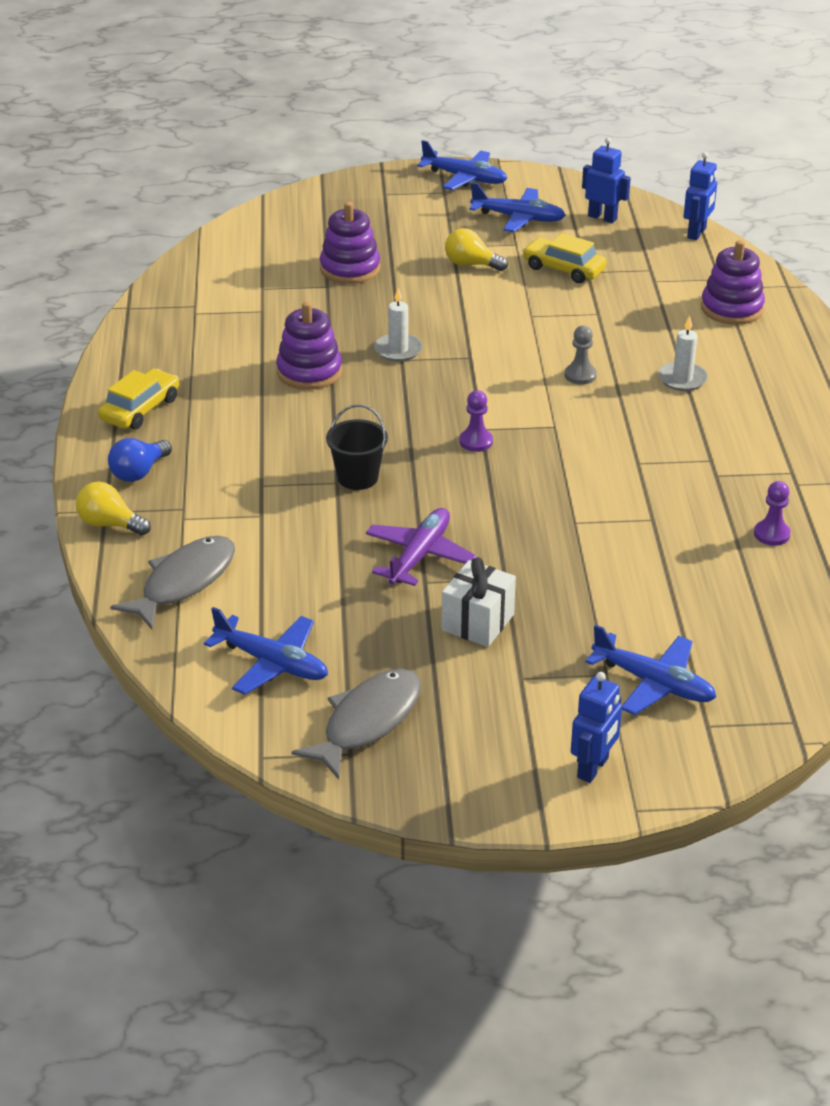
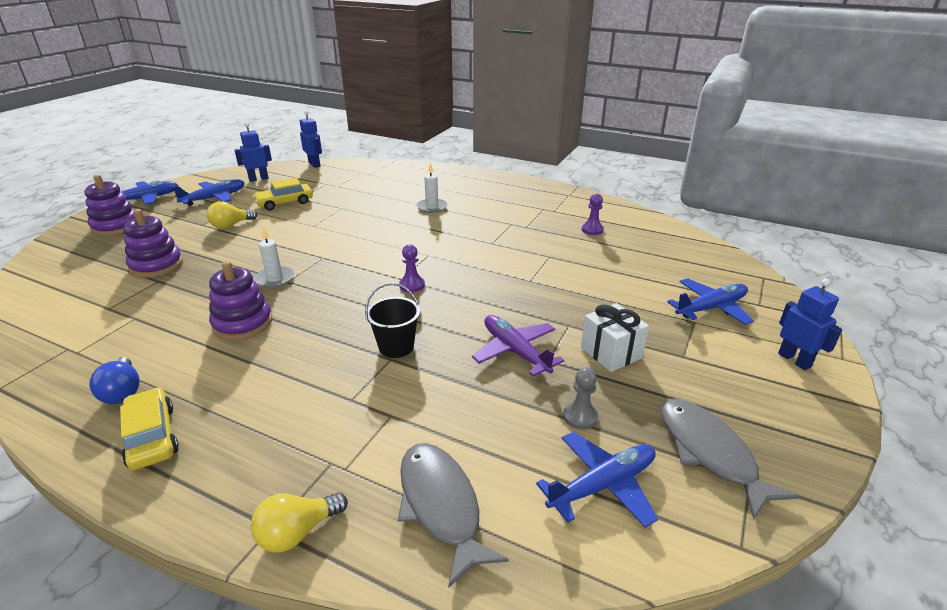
camera: 60 degrees left, 5 degrees down
blue light bulb [108,438,172,482] -> blue light bulb moved to [89,357,140,404]
grey pawn [565,325,597,385] -> grey pawn moved to [563,367,598,430]
purple stacking toy [701,240,765,325] -> purple stacking toy moved to [85,175,135,236]

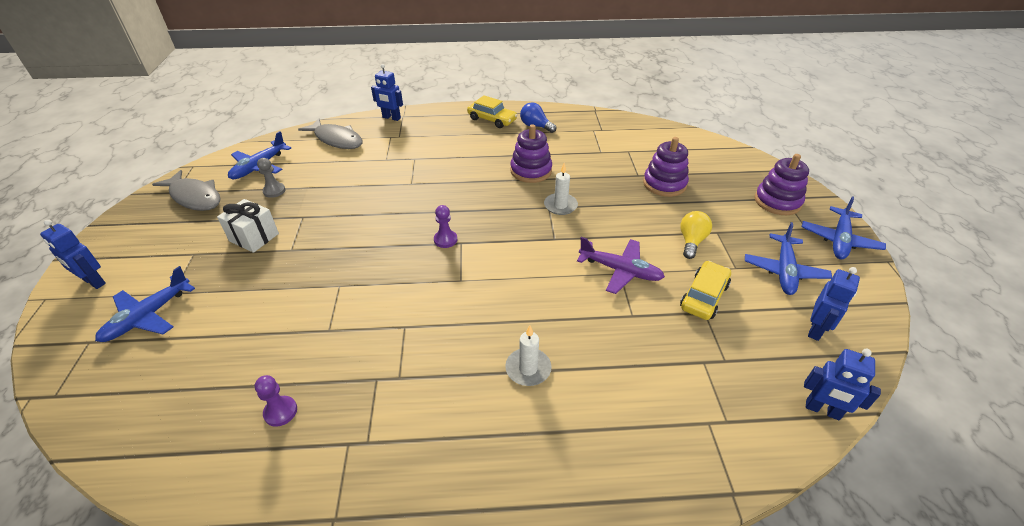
camera: 150 degrees right, 10 degrees up
yellow light bulb [251,492,348,552] -> blue robot [371,64,403,121]
black bucket [365,283,420,358] -> none
purple plane [472,315,564,376] -> purple plane moved to [577,237,665,294]

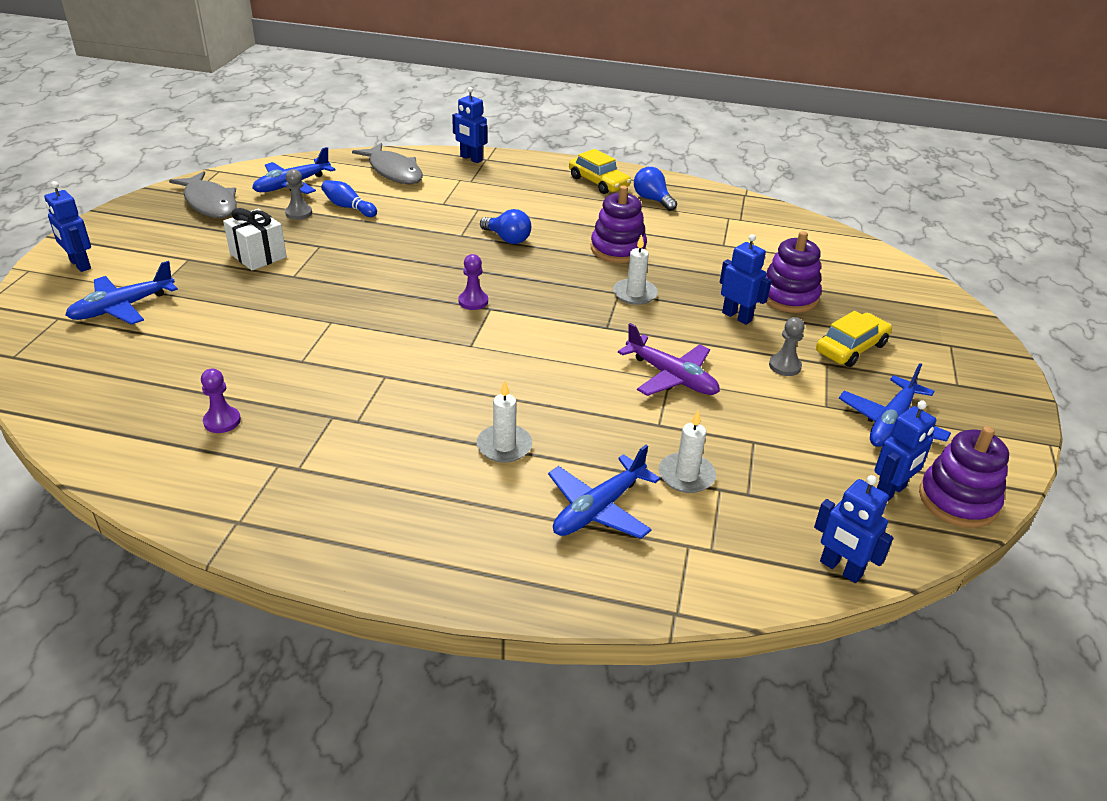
camera: 15 degrees right, 5 degrees down
yellow light bulb [680,211,712,259] -> grey pawn [769,317,804,376]
yellow car [680,261,731,320] -> yellow car moved to [816,311,892,367]
purple stacking toy [755,154,809,215] -> purple stacking toy moved to [919,426,1009,528]
blue plane [802,196,886,260] -> blue plane moved to [548,445,660,539]
none -> blue bowling pin [321,180,377,217]
none -> blue light bulb [480,209,531,244]
none -> white candle [659,410,716,493]
none -> blue robot [720,234,772,325]

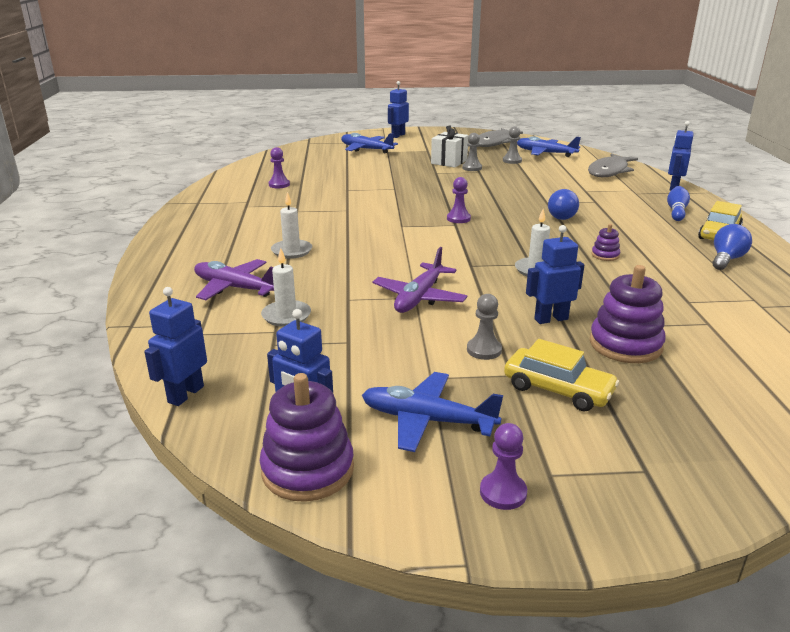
camera: 75 degrees right, 10 degrees down
blue bowling pin [321,180,377,217] -> blue bowling pin moved to [667,186,690,221]
blue plane [548,445,660,539] -> purple plane [194,259,274,300]
purple stacking toy [591,186,647,263] -> purple stacking toy [592,224,620,261], size x0.49
blue robot [720,234,772,325] -> blue robot turned 135 degrees counterclockwise [526,225,584,324]
none -> grey pawn [462,133,482,171]
none -> purple pawn [480,423,527,510]

